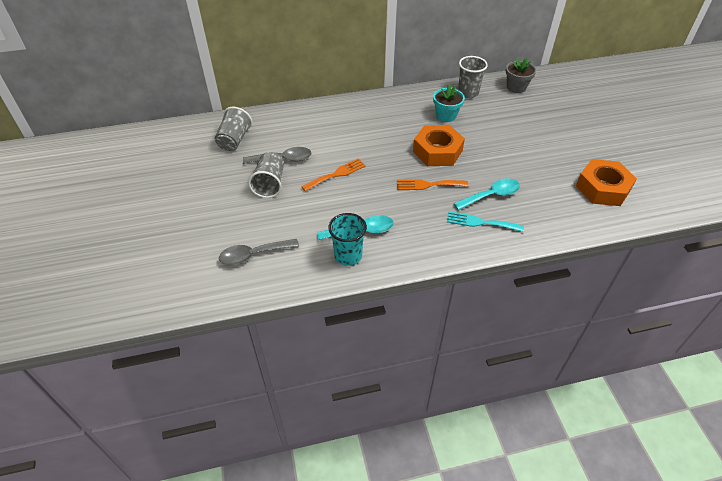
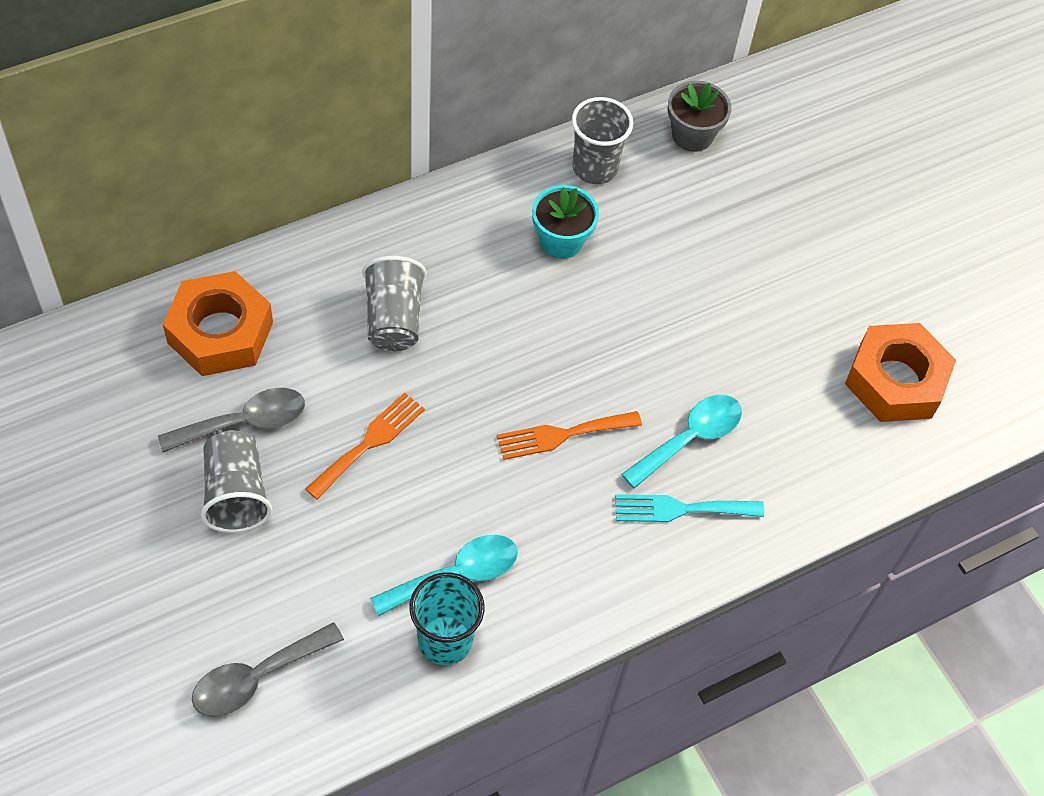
camera: 20 degrees left, 10 degrees up
grey cup [215,107,252,151] -> grey cup moved to [362,256,426,351]
orange nut [413,125,465,166] -> orange nut moved to [163,271,273,376]

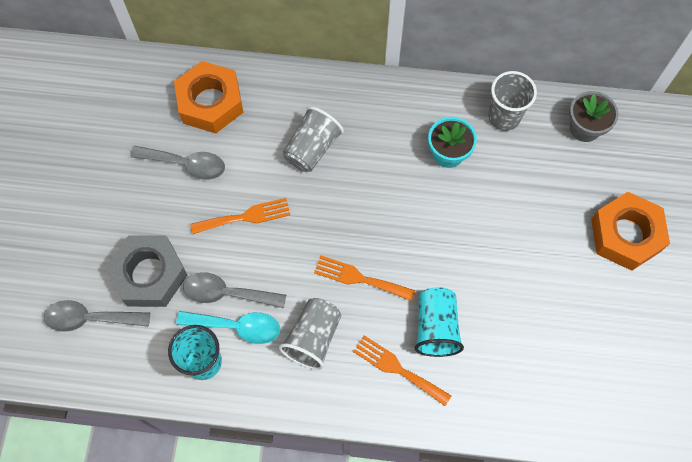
camera: 40 degrees right, 10 degrees up
grey cup [201,430,272,533] -> grey cup moved to [279,298,341,370]
turquoise fork [615,494,764,522] -> orange fork [353,335,451,406]
turquoise spoon [621,395,742,489] -> turquoise cup [414,287,464,357]
orange nut [845,323,956,422] -> orange nut moved to [591,192,670,271]
none -> grey nut [105,235,187,307]
none -> grey spoon [183,272,286,308]

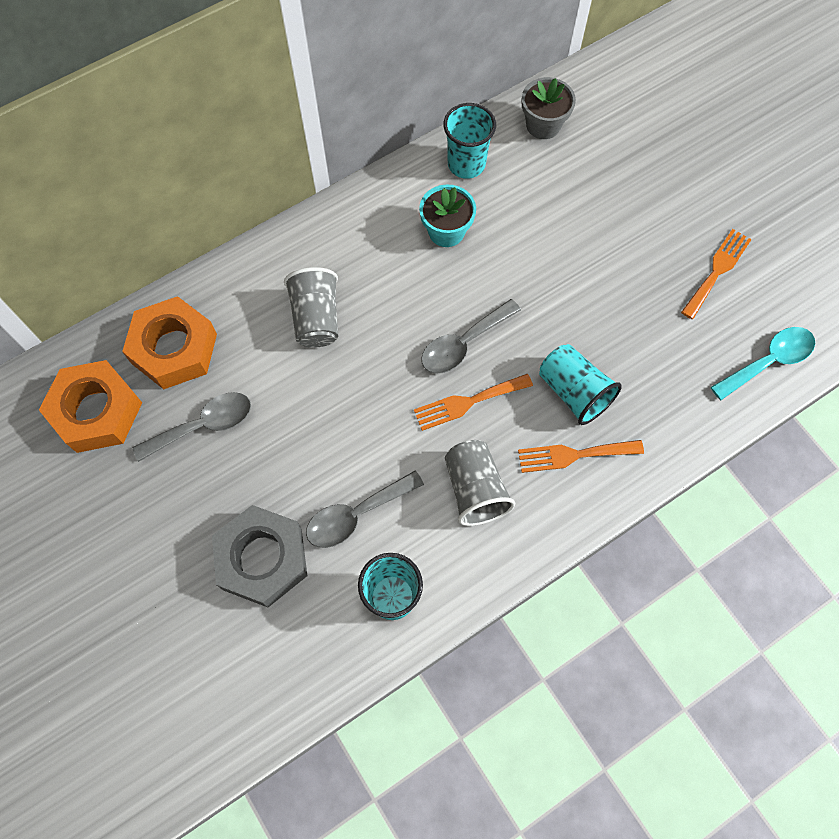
camera: 40 degrees left, 0 degrees up
grey spoon [44,300,150,332] -> grey spoon moved to [421,299,521,374]
turquoise spoon [176,311,280,344] -> turquoise spoon moved to [711,327,815,400]
orange fork [190,198,290,234] -> orange fork moved to [681,229,752,319]
grey cup [488,71,537,131] -> turquoise cup [443,103,496,179]
orange nut [591,192,670,271] -> orange nut moved to [39,360,142,453]

